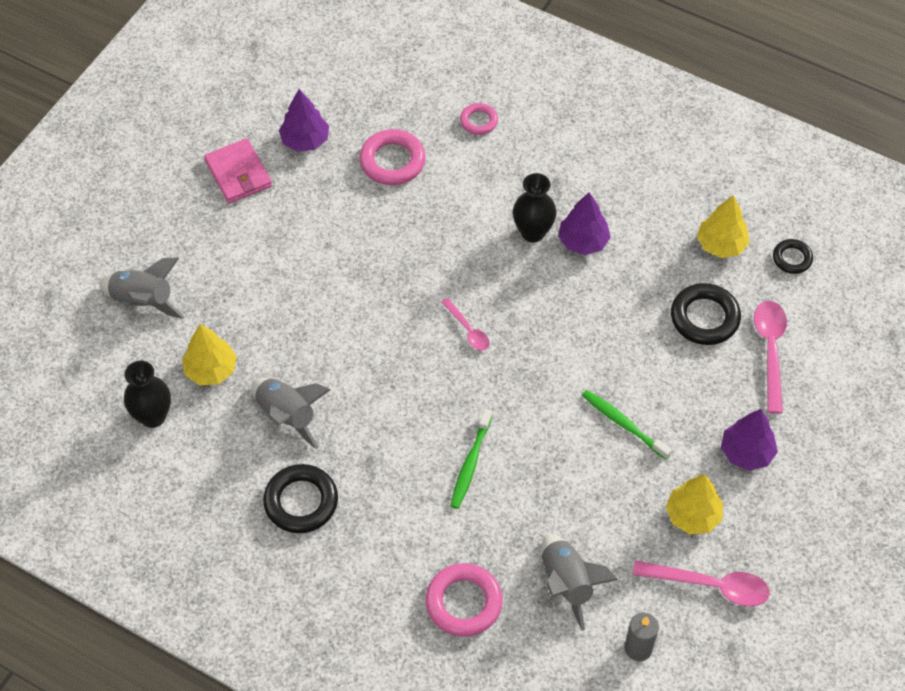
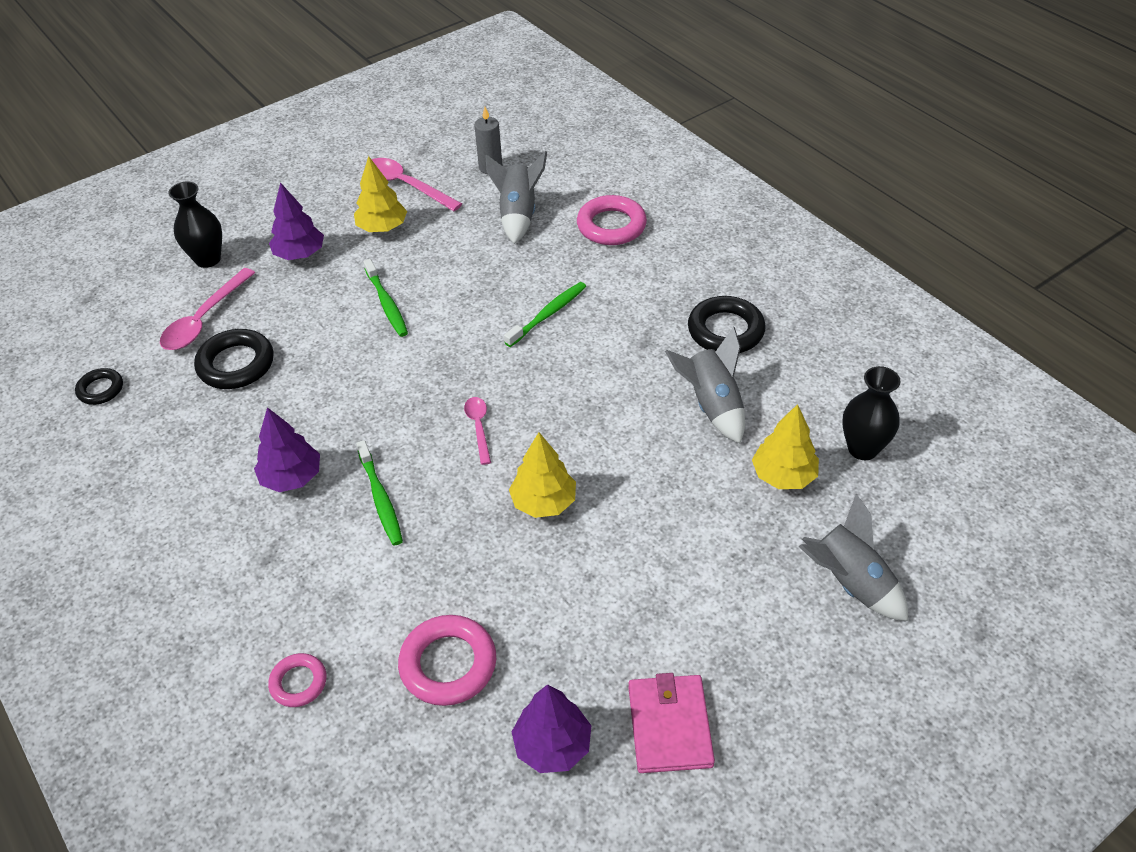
camera: 155 degrees left, 10 degrees down
black vase [513,173,556,242] -> black vase moved to [168,182,222,268]
yellow tree [697,195,749,258] -> yellow tree moved to [509,432,576,518]
none -> green toothbrush [356,440,403,545]

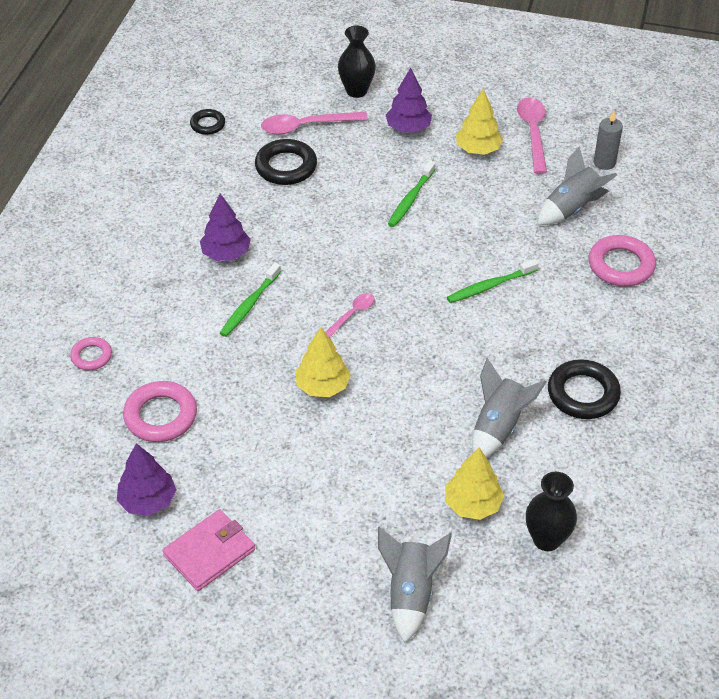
camera: 50 degrees right, 0 degrees up
green toothbrush [504,282,586,347] -> green toothbrush turned 150 degrees clockwise [447,259,538,303]

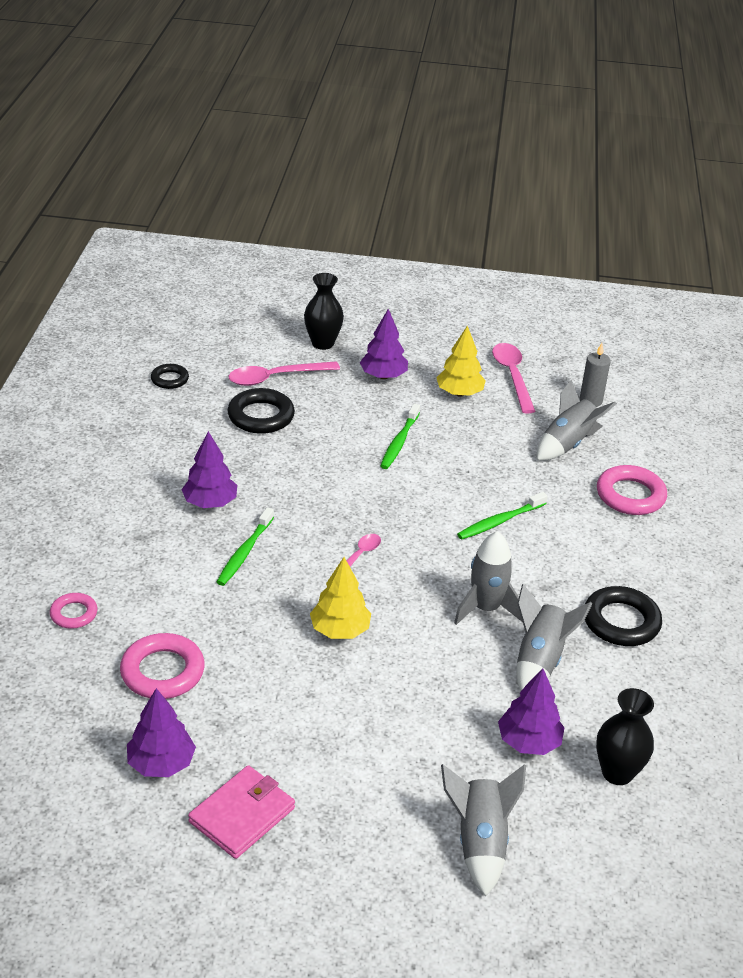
camera: 10 degrees left, 10 degrees down
yellow tree [445,447,504,520] -> purple tree [498,668,565,755]
none -> grey rocket [454,531,523,625]

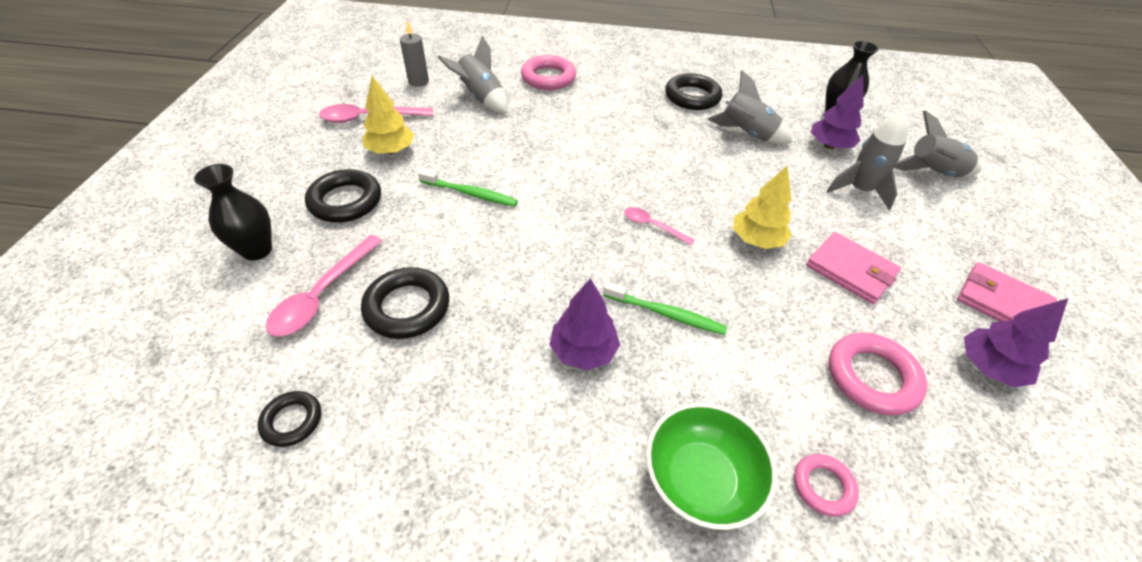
camera: 90 degrees left, 10 degrees up
pink spoon [229,361,340,386] -> pink spoon turned 45 degrees clockwise [266,235,383,337]
purple tree [360,309,408,379] -> black ring [305,169,381,222]
grey rocket [454,531,523,625] -> grey rocket moved to [827,113,908,210]
green toothbrush [457,492,548,540] -> none
none -> green bowl [646,403,777,530]
none -> pink wallet [806,232,901,304]

